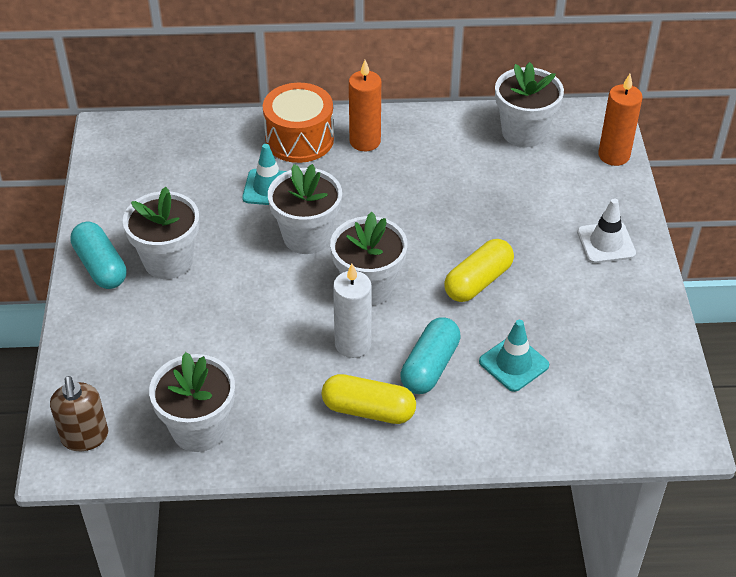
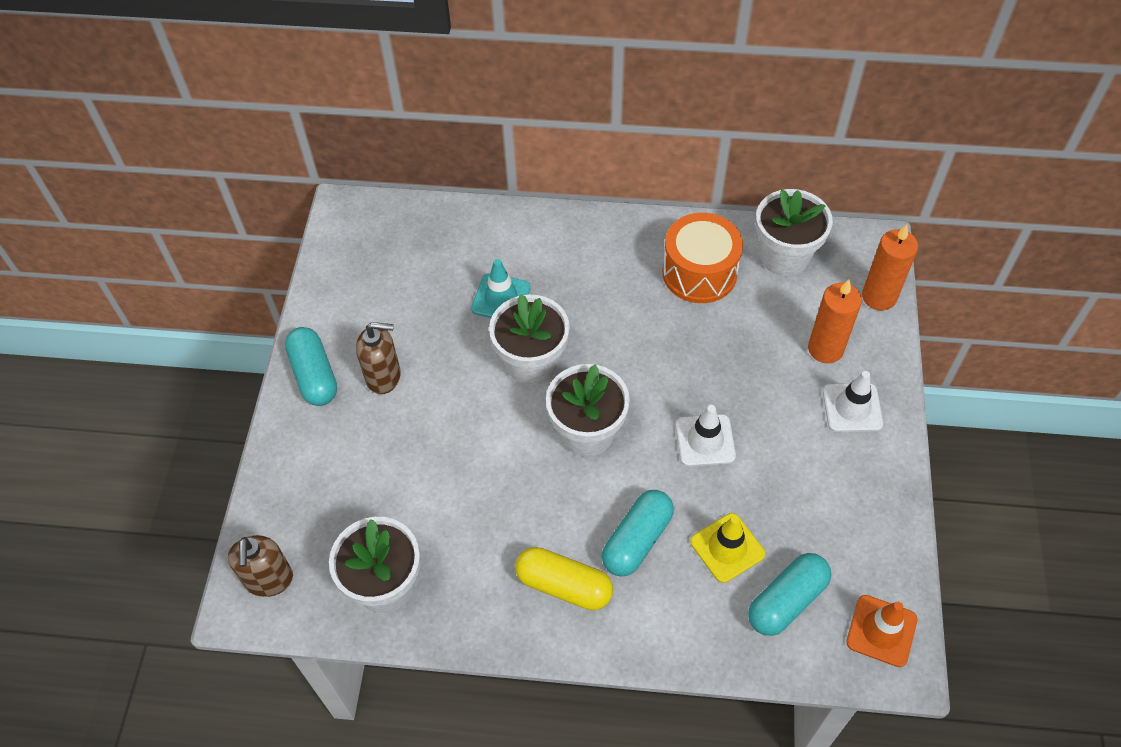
camera: 10 degrees right, 10 degrees up
white flower pot [123,187,199,279] -> brown soap dispenser [356,322,401,394]
orange drum [263,83,334,163] -> orange drum moved to [662,213,743,303]
white candle [333,264,372,358] -> none
orange candle [349,60,381,151] -> orange candle moved to [808,279,862,363]
yellow capsule [444,239,514,302] -> white traffic cone [676,405,736,467]
turquoise traffic cone [479,320,549,392] -> yellow traffic cone [690,513,765,583]
none -> turquoise capsule [748,553,831,636]
none -> orange traffic cone [846,595,918,667]

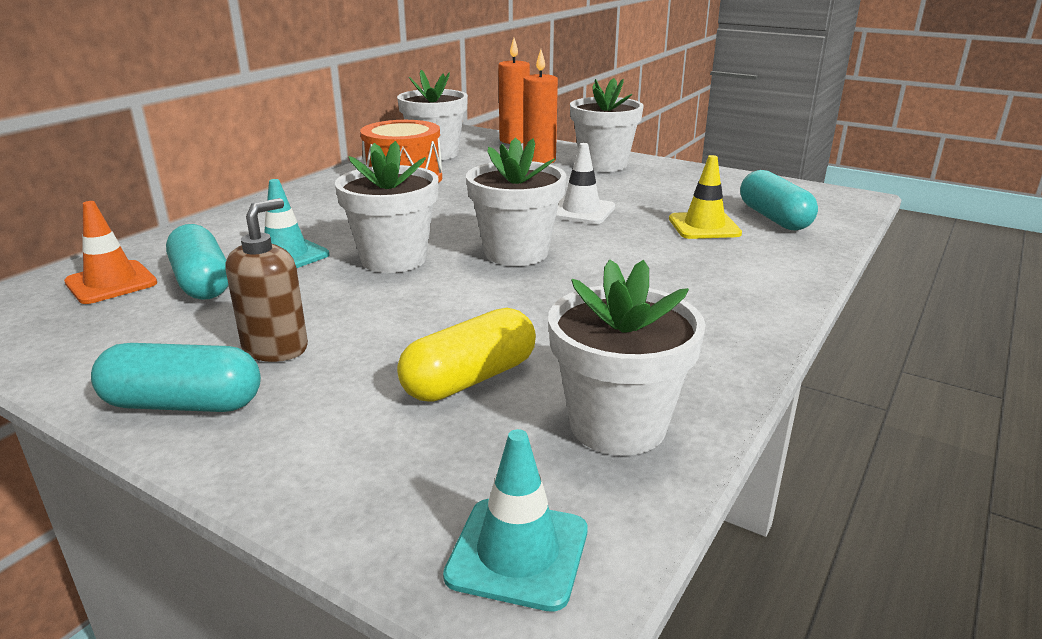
camera: 65 degrees left, 30 degrees down
brown soap dispenser [228,535,293,597] -> turquoise traffic cone [443,429,588,612]
yellow capsule [515,547,613,610] -> yellow capsule moved to [397,308,536,402]
turquoise capsule [602,490,674,576] -> turquoise capsule moved to [166,224,229,300]
white traffic cone [823,371,883,432] -> white flower pot [570,78,644,172]
orange traffic cone [846,595,918,667] -> orange traffic cone moved to [64,201,157,304]

